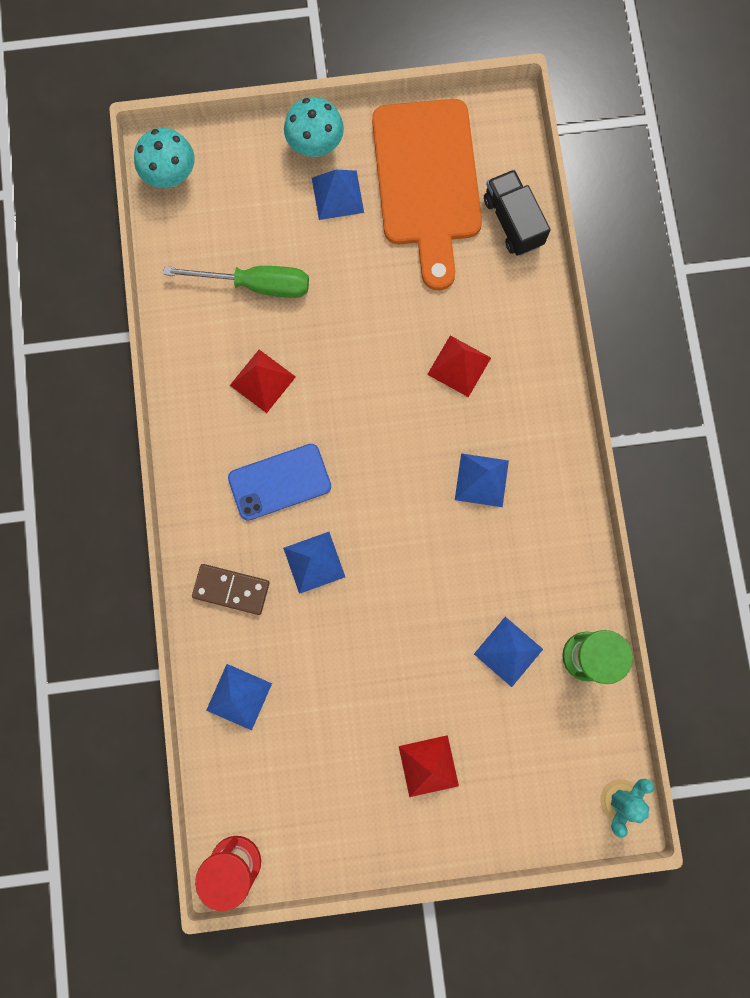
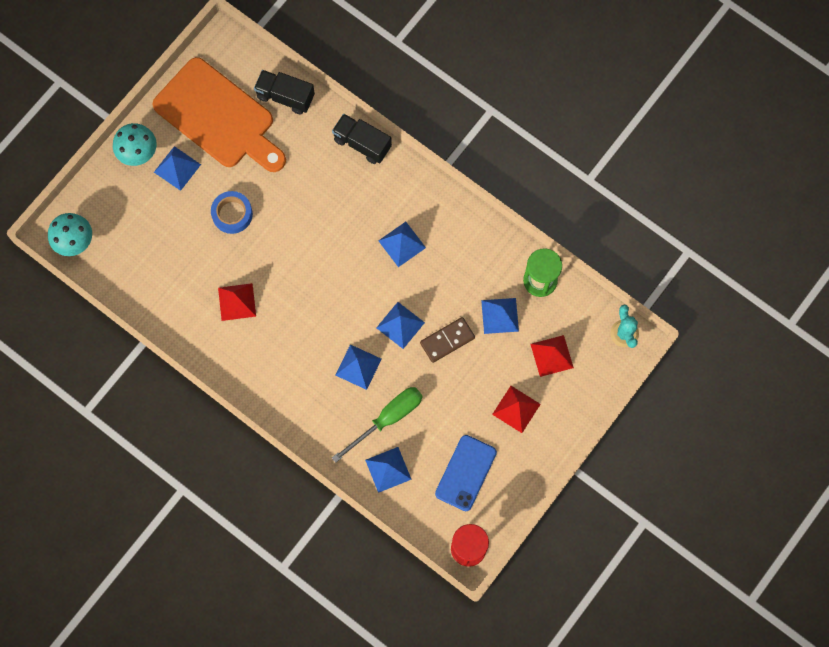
camera: 45 degrees left, 5 degrees down
green screwdriver [163,266,309,298] -> green screwdriver moved to [332,387,422,463]
brown domino [192,564,269,615] -> brown domino moved to [420,317,475,363]
blue phone [228,444,331,521] -> blue phone moved to [435,435,497,511]
red pyramid [427,335,491,397] -> red pyramid moved to [530,335,574,377]
none -> blue tape [211,191,253,234]
none -> black truck [332,114,392,164]
none -> blue pyramid [376,302,425,349]

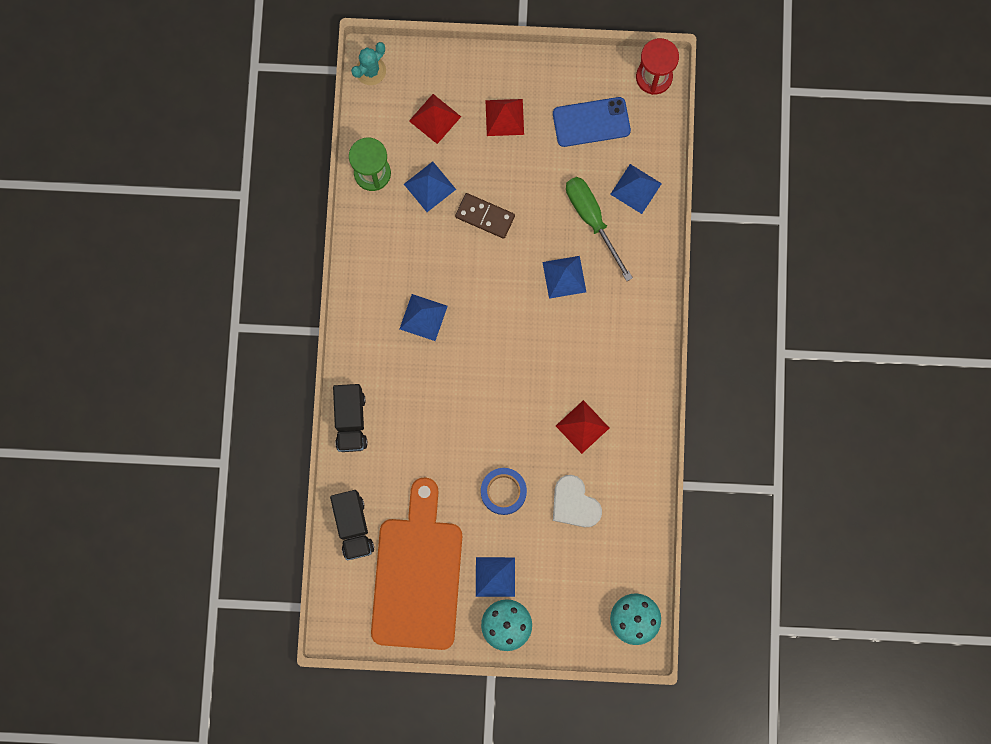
camera: 125 degrees left, 5 degrees up
green screwdriver [332,387,422,463] -> green screwdriver turned 45 degrees clockwise [566,177,633,281]
blue pyramid [376,302,425,349] -> none
none -> white heart [553,475,602,527]

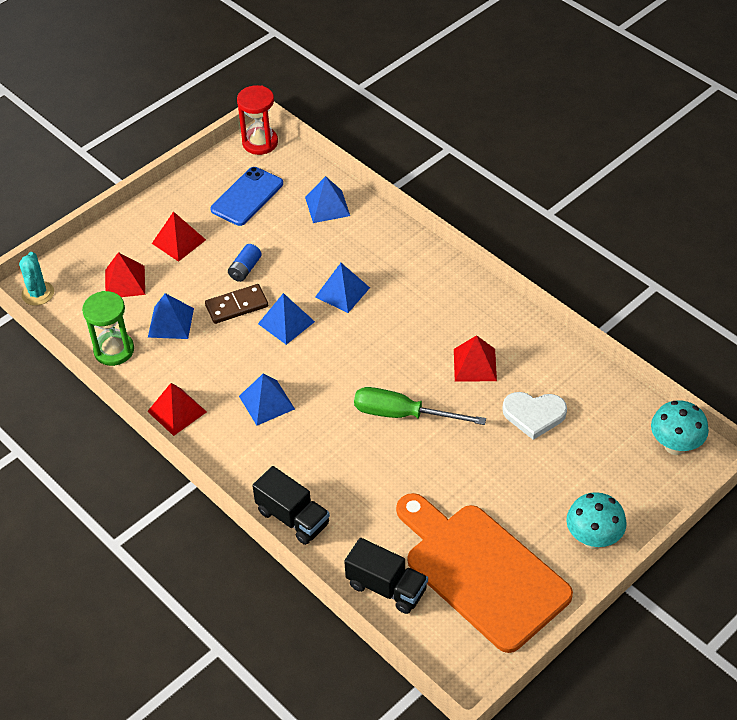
camera: 45 degrees left, 30 degrees down
blue pyramid [476,557,515,597] -> blue pyramid moved to [258,293,315,345]
blue tape [481,468,527,515] -> none
green screwdriver [566,177,633,281] -> green screwdriver moved to [354,387,486,425]
none -> red pyramid [147,383,207,436]
none -> blue battery [228,244,262,282]

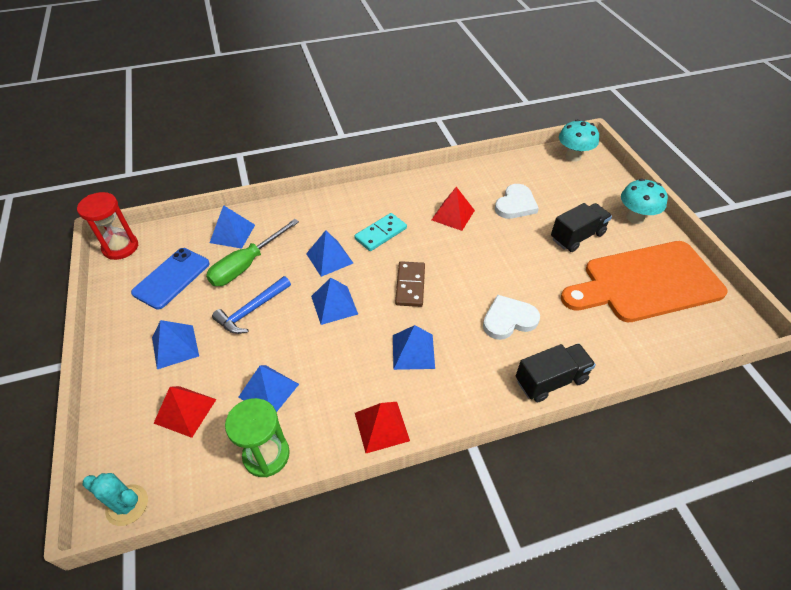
camera: 65 degrees left, 0 degrees up
red pyramid [152,211,206,262] -> blue pyramid [152,320,199,369]
brown domino [205,284,268,324] -> brown domino moved to [395,261,425,307]
blue phone [210,167,283,226] -> blue phone turned 60 degrees clockwise [131,248,210,309]
blue battery [228,244,262,282] -> blue hammer [212,276,291,334]
black truck [344,538,428,614] -> black truck moved to [551,203,612,252]
green screwdriver [354,387,486,425] -> green screwdriver moved to [206,219,299,286]
none -> turquoise domino [354,213,407,251]
none -> white heart [483,295,540,340]

